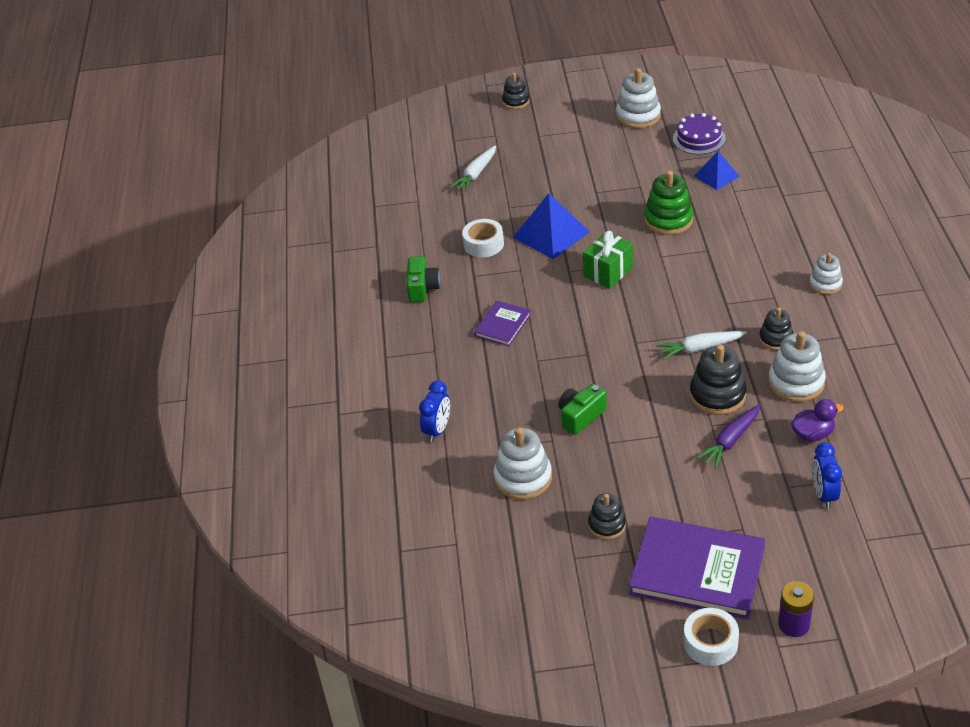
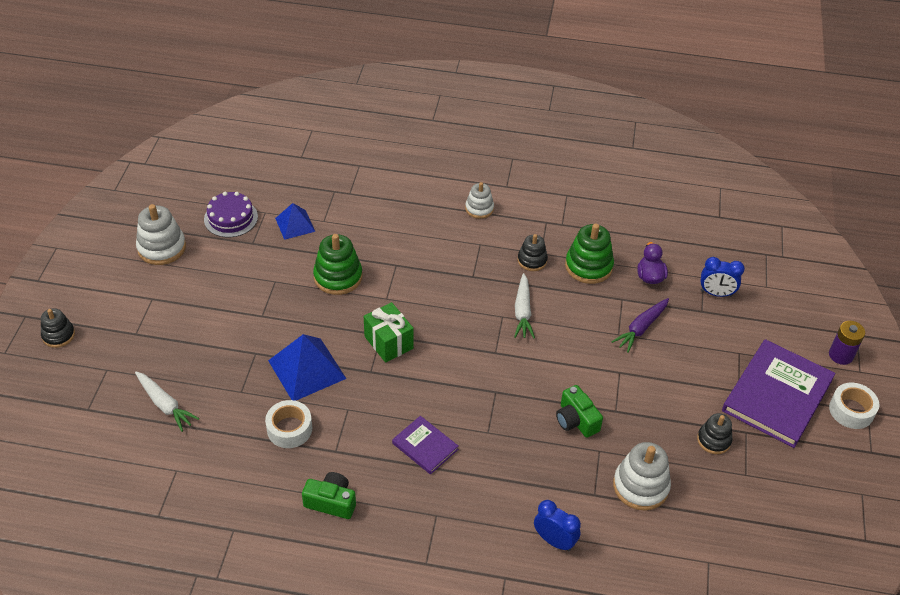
camera: 80 degrees left, 5 degrees up
black stacking toy [690,344,746,415] -> none
purple carrot [696,404,761,469] -> purple carrot turned 75 degrees clockwise [611,298,669,353]
white stacking toy [768,331,826,402] -> green stacking toy [565,223,614,284]

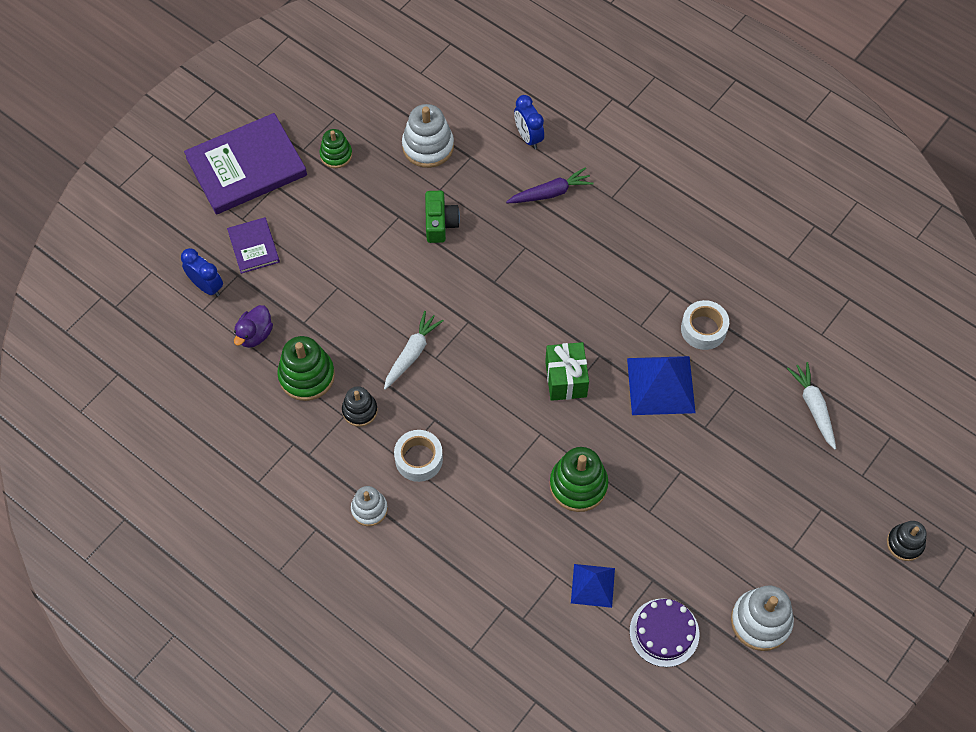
camera: 150 degrees left, 15 degrees up
green camera [302,472,356,519] -> none
purple book [392,416,458,474] -> purple book moved to [227,217,280,274]
purple carrot [611,298,669,353] -> purple carrot moved to [506,167,594,203]
black stacking toy [697,413,733,454] -> green stacking toy [319,129,352,168]
purple battery [829,321,865,365] -> none
white tape [829,383,879,429] -> white tape moved to [394,430,443,482]

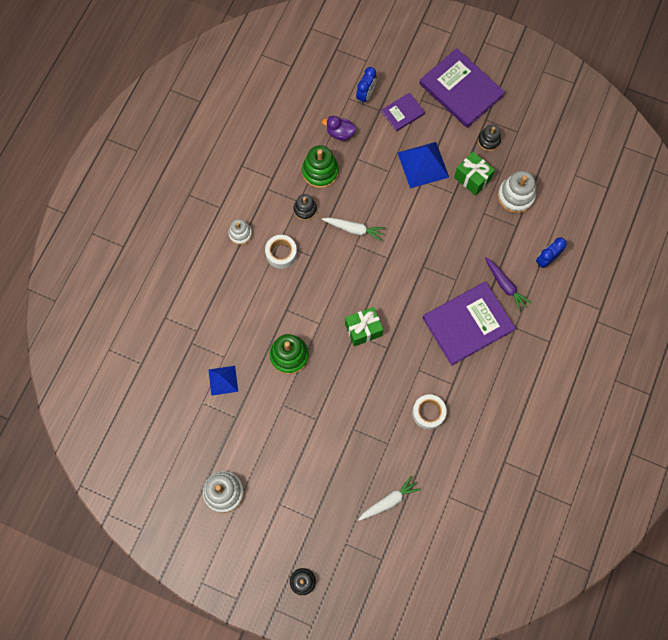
camera: 75 degrees right, 10 degrees up
green stacking toy [319,129,352,168] -> black stacking toy [478,124,501,151]
green camera [425,191,460,243] -> none
blue pyramid [627,356,696,415] -> blue pyramid moved to [398,142,449,188]
purple cake [630,598,699,667] -> none
none -> purple book [423,282,516,365]
none -> green gift [454,152,495,196]

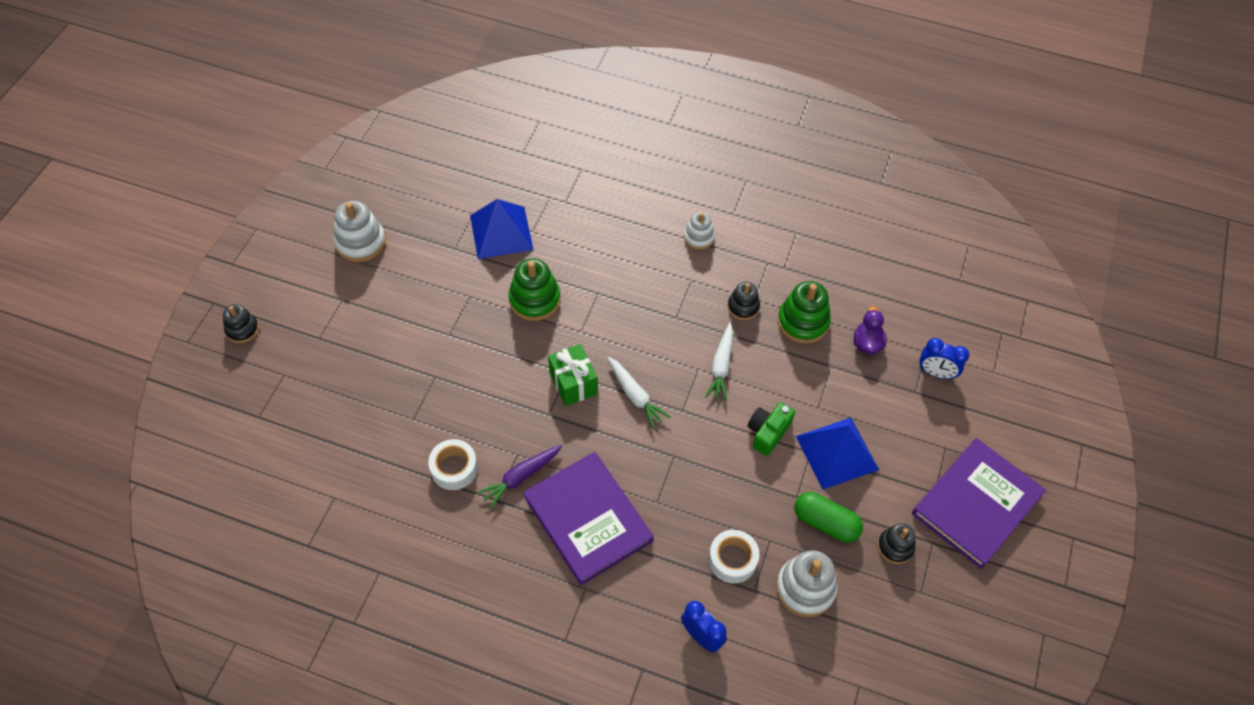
camera: 85 degrees right, 15 degrees down
blue pyramid [208,366,238,396] -> blue pyramid [470,199,533,259], size x1.64
white tape [265,235,297,269] -> white tape moved to [708,530,760,583]
white carrot [358,476,421,521] -> white carrot moved to [607,357,670,429]
purple book [381,92,425,132] -> none
green gift [454,152,495,196] -> green capsule [795,492,863,542]
purple carrot [485,257,532,312] -> purple carrot moved to [477,445,562,509]
none -> green camera [748,403,795,456]

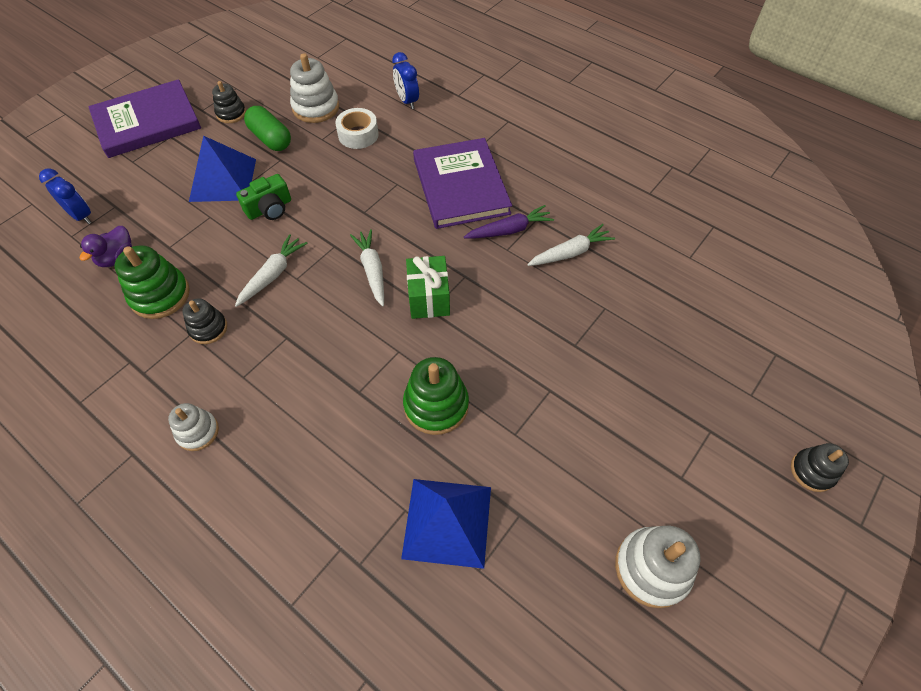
camera: 160 degrees left, 0 degrees up
white tape [428,439,478,490] -> white carrot [527,224,615,266]

